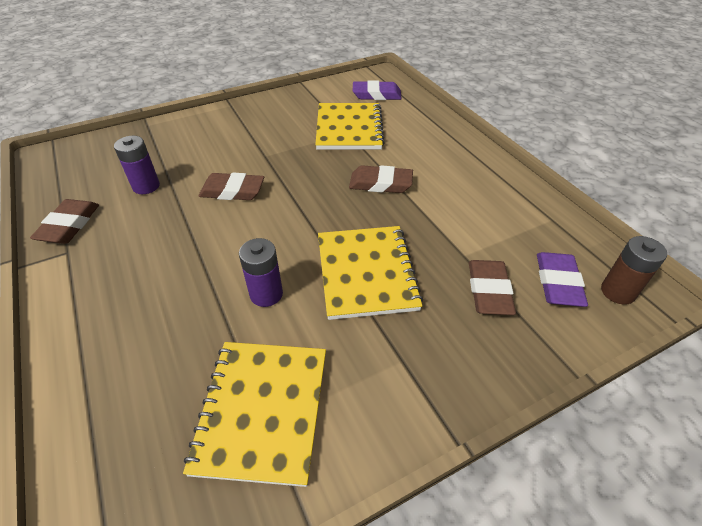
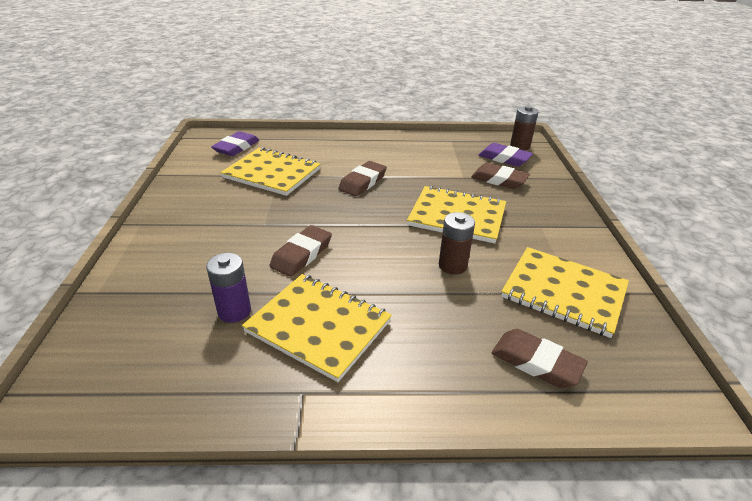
camera: 65 degrees left, 10 degrees down
brown eraser [30,199,99,244] -> brown eraser moved to [492,329,588,388]
purple battery [239,238,283,307] -> brown battery [439,212,475,275]
none -> yellow notebook [242,274,392,382]

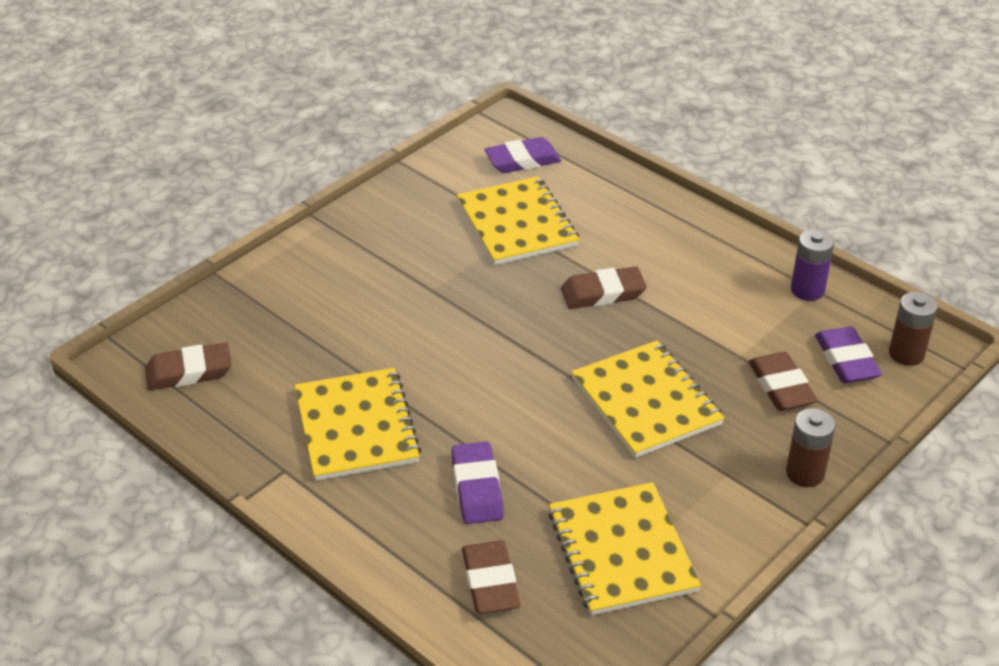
camera: 45 degrees right, 5 degrees up
purple battery [206,253,251,323] -> purple battery moved to [791,229,834,301]
brown eraser [270,225,332,277] -> brown eraser moved to [145,342,232,390]
brown battery [439,212,475,275] -> brown battery moved to [786,408,836,487]
none -> purple eraser [451,441,504,524]

